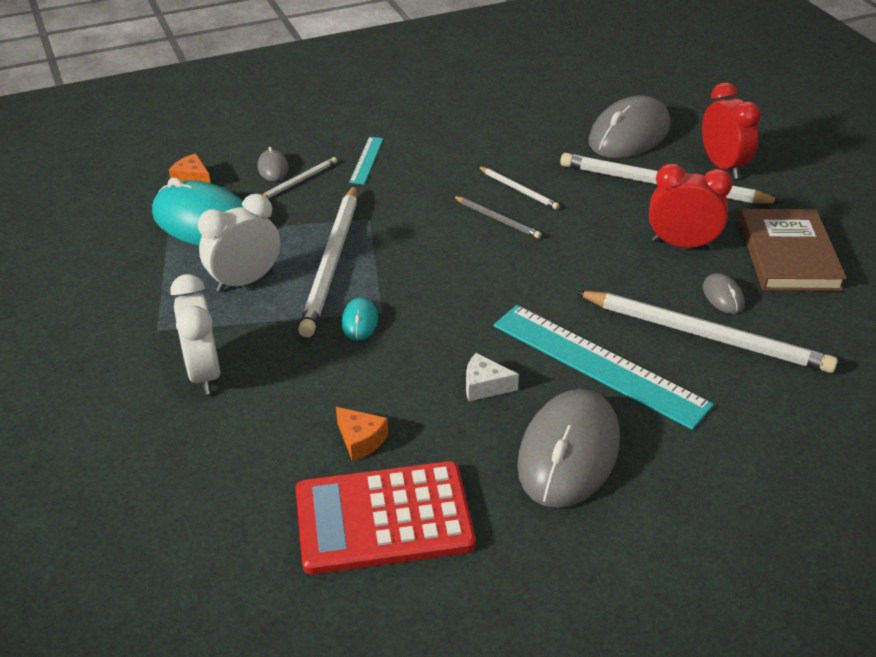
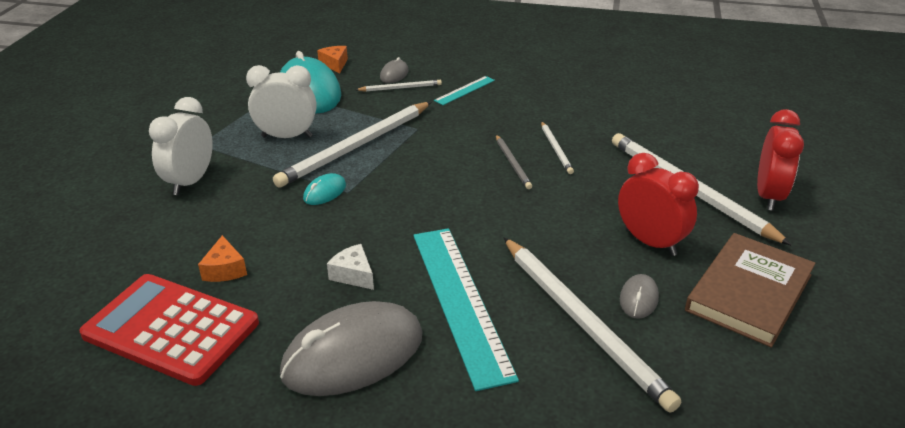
camera: 35 degrees right, 5 degrees down
grey mouse [588,95,670,158] -> none

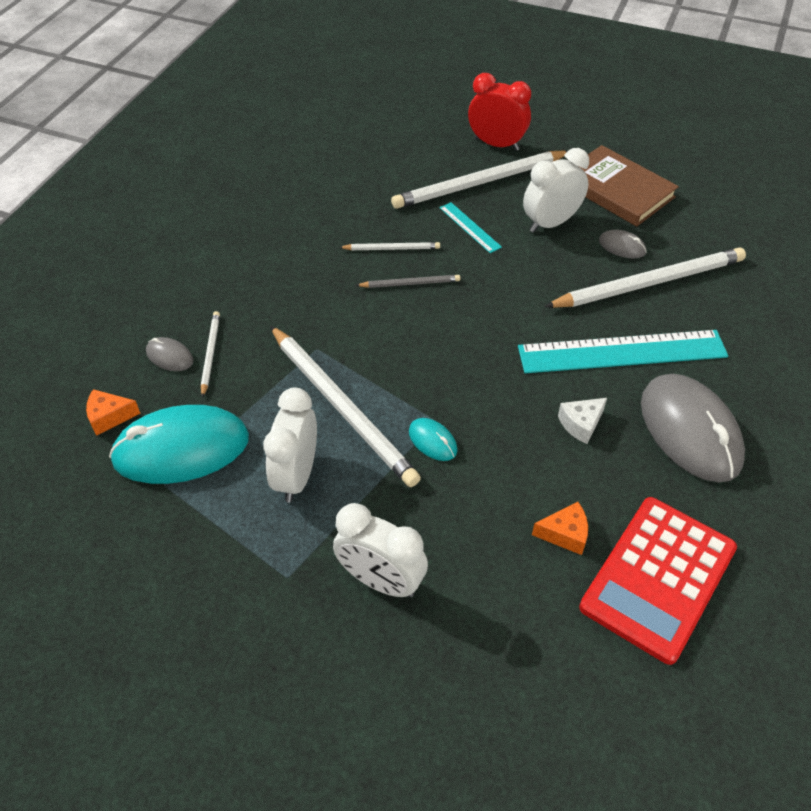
camera: 80 degrees left, 15 degrees up
turquoise ruler [434,76,495,105] -> turquoise ruler moved to [440,202,502,253]
red clock [618,153,699,256] -> white clock [523,148,589,233]

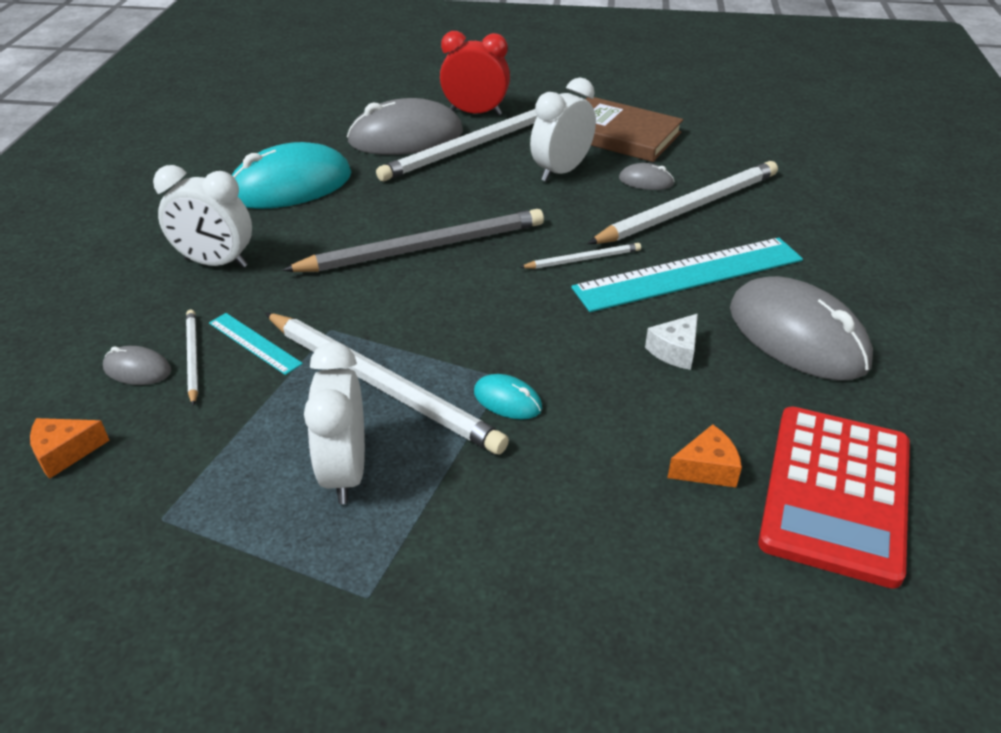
camera: 15 degrees left, 10 degrees down
turquoise mouse [109,405,249,484] -> turquoise mouse moved to [232,142,352,209]
white clock [333,503,428,598] -> white clock moved to [153,165,252,268]
white pencil [339,242,440,250] -> white pencil moved to [519,243,641,269]
grey pencil [355,275,460,288] -> grey pencil [282,209,544,272], size x2.13
turquoise ruler [440,202,502,253] -> turquoise ruler moved to [209,313,303,375]
none -> grey mouse [347,98,463,155]

